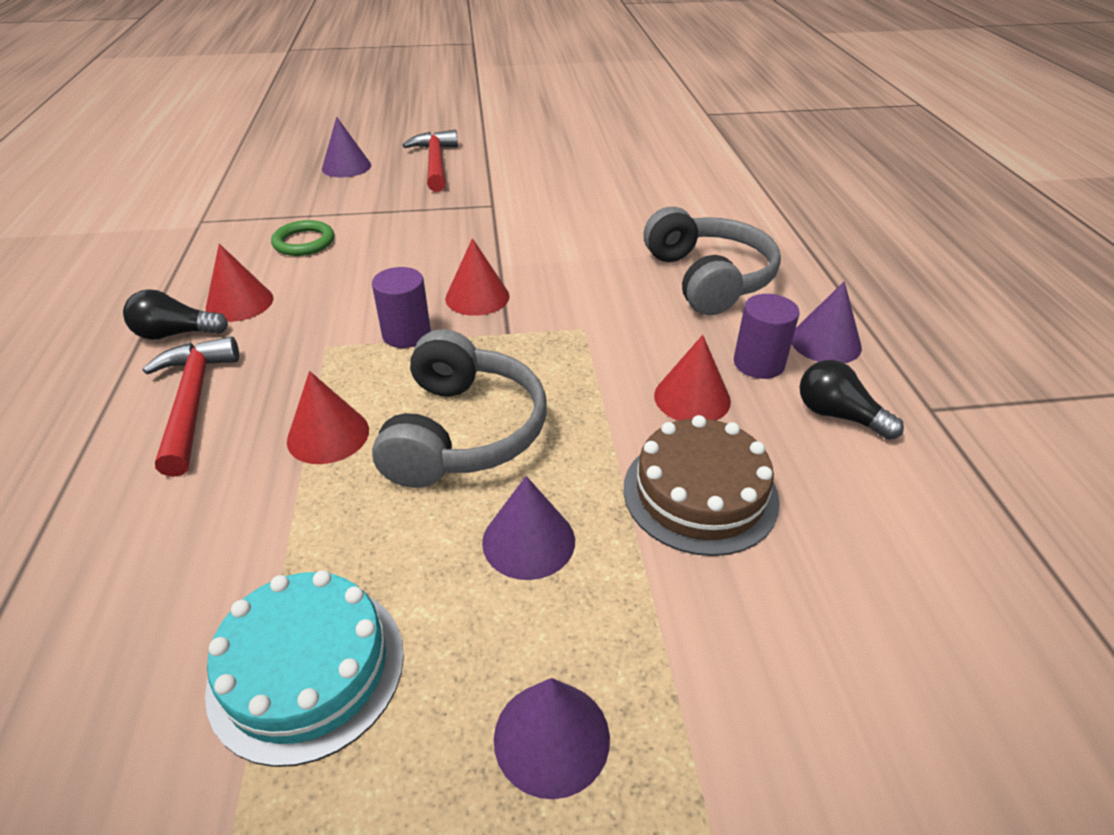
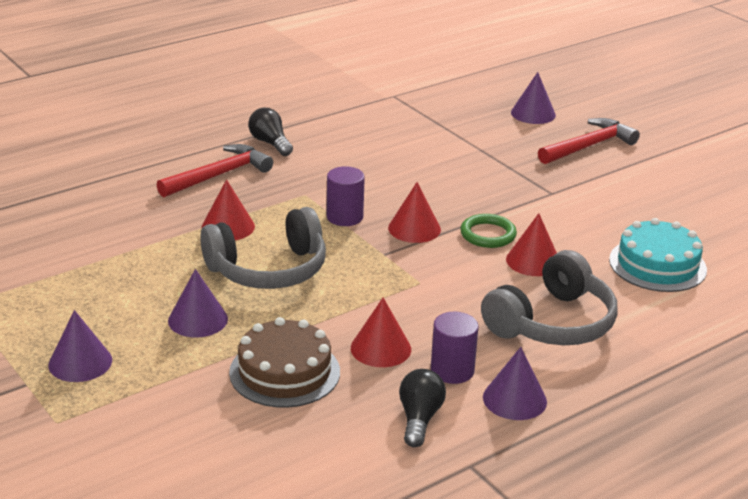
camera: 60 degrees right, 10 degrees down
turquoise cake [205,570,404,767] -> turquoise cake moved to [609,218,707,292]
red cone [206,244,274,322] -> red cone moved to [506,213,557,276]
green ring [271,220,334,256] -> green ring moved to [460,214,517,248]

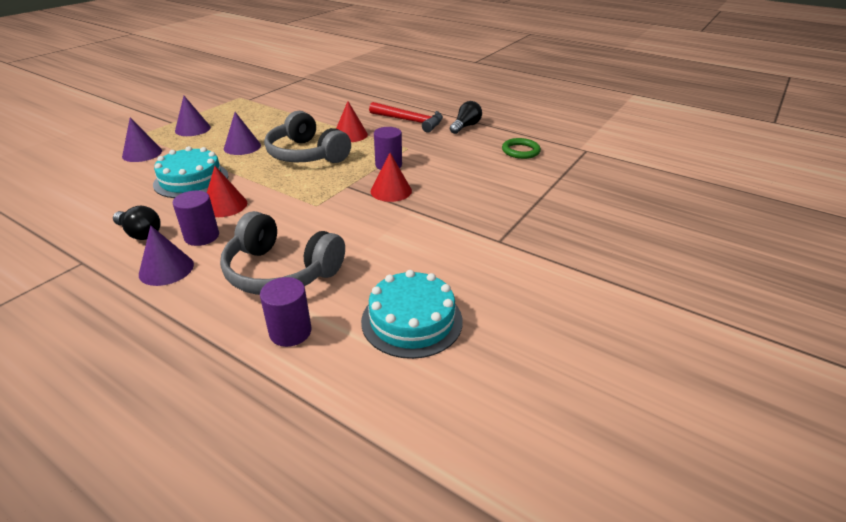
camera: 70 degrees right, 5 degrees up
brown cake [229,317,340,408] -> turquoise cake [153,146,228,198]
black light bulb [399,369,446,447] -> black light bulb turned 45 degrees clockwise [113,205,161,240]
green ring [460,214,517,248] -> green ring moved to [502,138,541,159]
red cone [506,213,557,276] -> none
purple cone [511,72,556,124] -> purple cone moved to [122,118,162,162]
red hammer [538,118,640,164] -> none
none -> purple cylinder [260,277,312,347]

